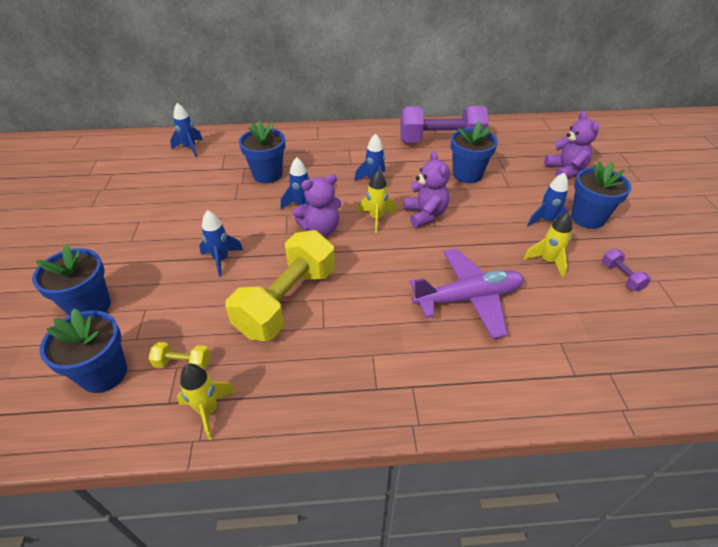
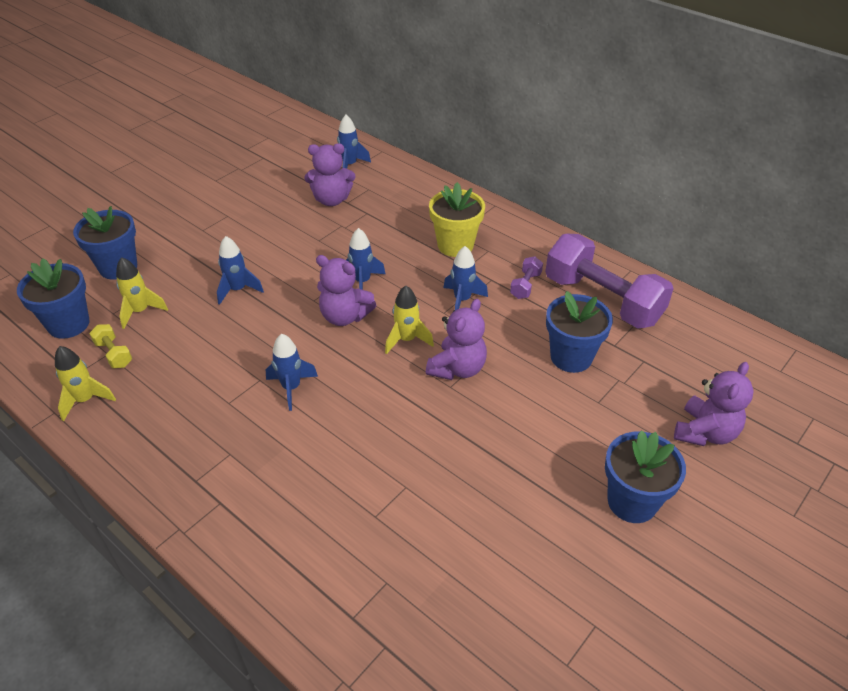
camera: 45 degrees right, 0 degrees up
yellow dumbbell [225,230,335,341] -> none
blue flower pot [239,121,285,183] -> none
purple plane [410,248,524,339] -> none
yellow rocket [523,212,572,278] -> yellow rocket moved to [116,257,168,329]
blue rocket [527,173,568,226] -> blue rocket moved to [266,334,318,411]
purple dumbbell [602,248,651,291] -> purple dumbbell moved to [510,256,543,299]
none -> purple teddy bear [304,143,355,206]
none -> yellow flower pot [429,182,485,257]

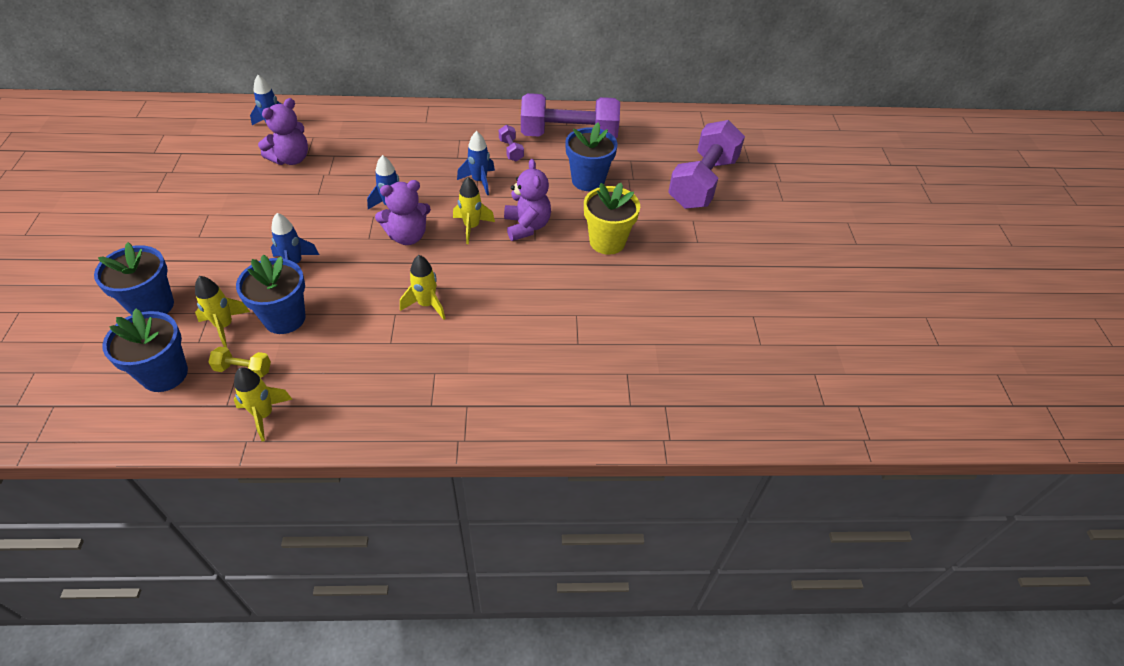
camera: 45 degrees left, 5 degrees up
blue rocket [266,334,318,411] -> yellow rocket [400,255,446,320]
yellow flower pot [429,182,485,257] -> yellow flower pot moved to [584,183,640,255]
blue flower pot [605,430,686,523] -> blue flower pot moved to [236,255,306,334]
purple teddy bear [674,362,754,446] -> purple dumbbell [668,120,745,209]

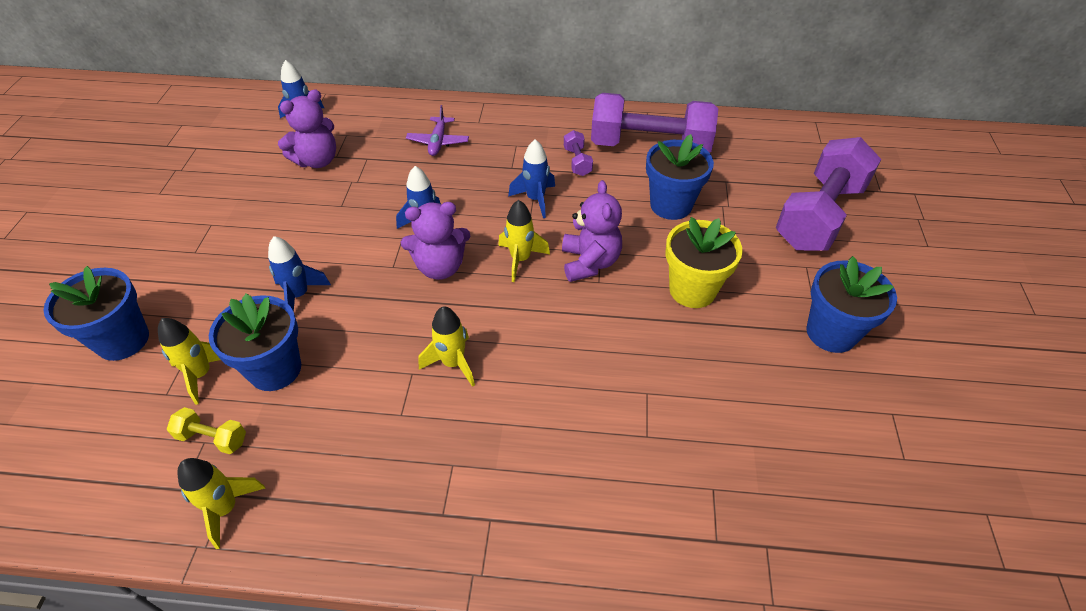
camera: 10 degrees right, 0 degrees up
blue flower pot [102,309,188,392] -> blue flower pot moved to [806,256,897,353]
none -> purple plane [406,105,469,156]

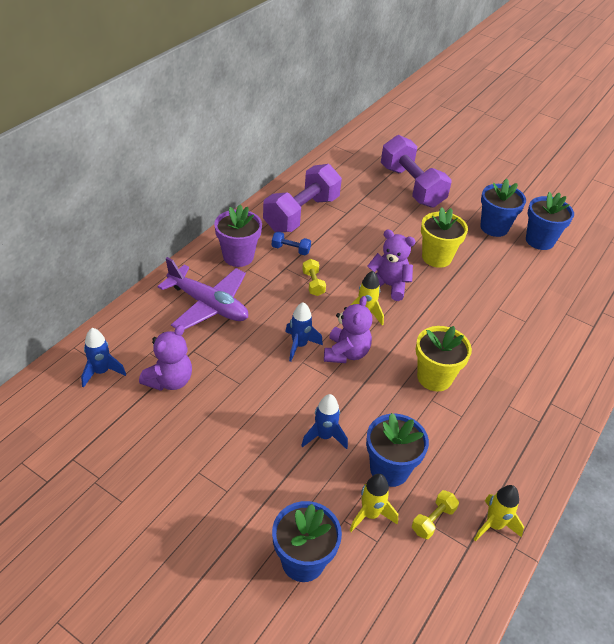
camera: 65 degrees left, 5 degrees down
purple teddy bear [278,89,336,168] -> purple teddy bear turned 45 degrees clockwise [139,325,192,391]
purple plane [406,105,469,156] -> purple plane [158,257,248,330], size x1.90
yellow rocket [419,306,475,387] -> yellow flower pot [416,326,472,392]
blue rocket [508,139,555,218] -> yellow dumbbell [302,259,326,296]
purple dumbbell [564,130,593,176] -> blue dumbbell [272,232,311,255]
blue flower pot [646,134,714,220] -> blue flower pot moved to [526,192,574,250]
none -> purple flower pot [214,205,262,267]

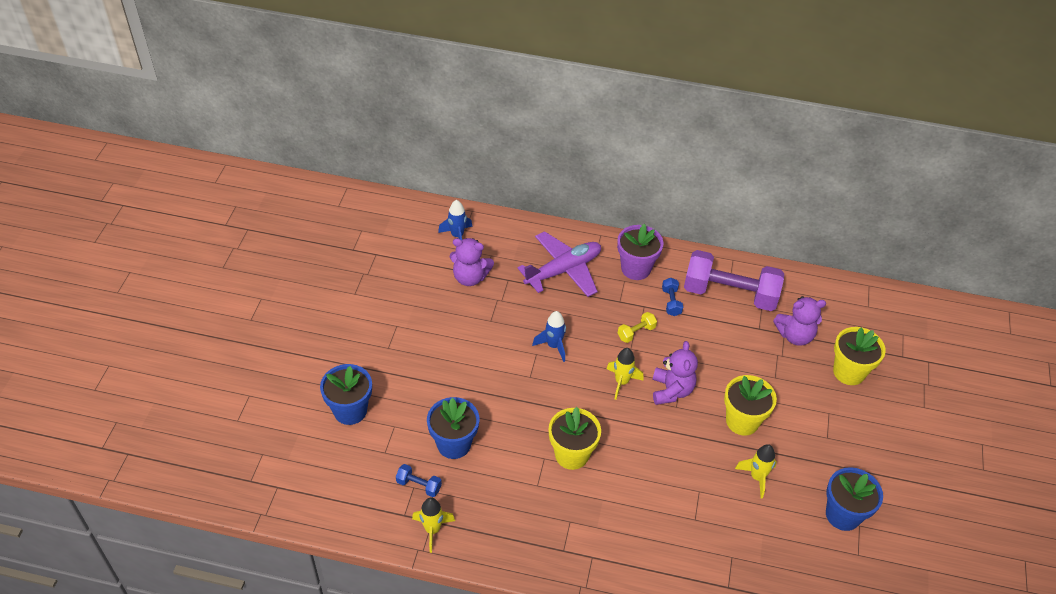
camera: 70 degrees right, 5 degrees up
purple plane [158,257,248,330] -> purple plane turned 135 degrees counterclockwise [517,231,601,297]
blue rocket [301,394,348,449] -> none
purple teddy bear [324,296,372,363] -> purple teddy bear moved to [773,296,826,346]
yellow rocket [349,474,398,532] -> yellow rocket moved to [735,444,777,498]
purple dumbbell [381,135,452,208] -> yellow flower pot [833,327,886,385]
yellow dumbbell [412,490,459,539] -> blue dumbbell [396,464,442,497]
blue flower pot [480,179,526,237] -> none

